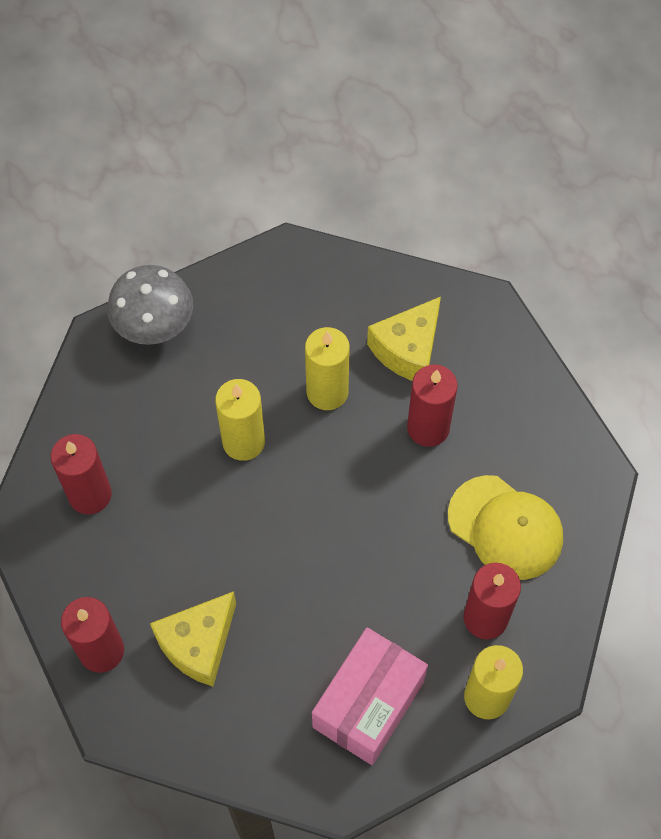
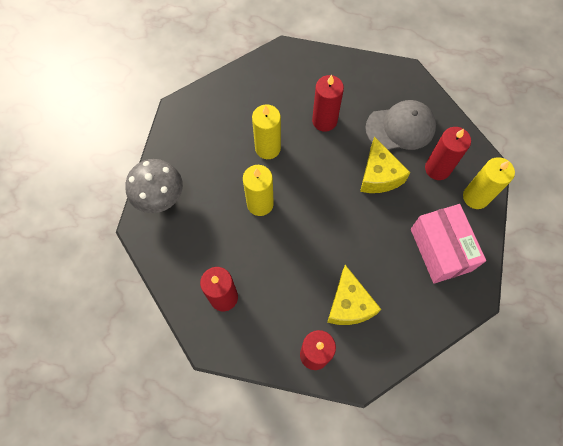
camera: 50 degrees left, 5 degrees up
yellow cheese [367,297,441,381] -> yellow cheese moved to [360,136,410,193]
yellow cap [448,475,563,580] -> grey cap [365,100,436,150]

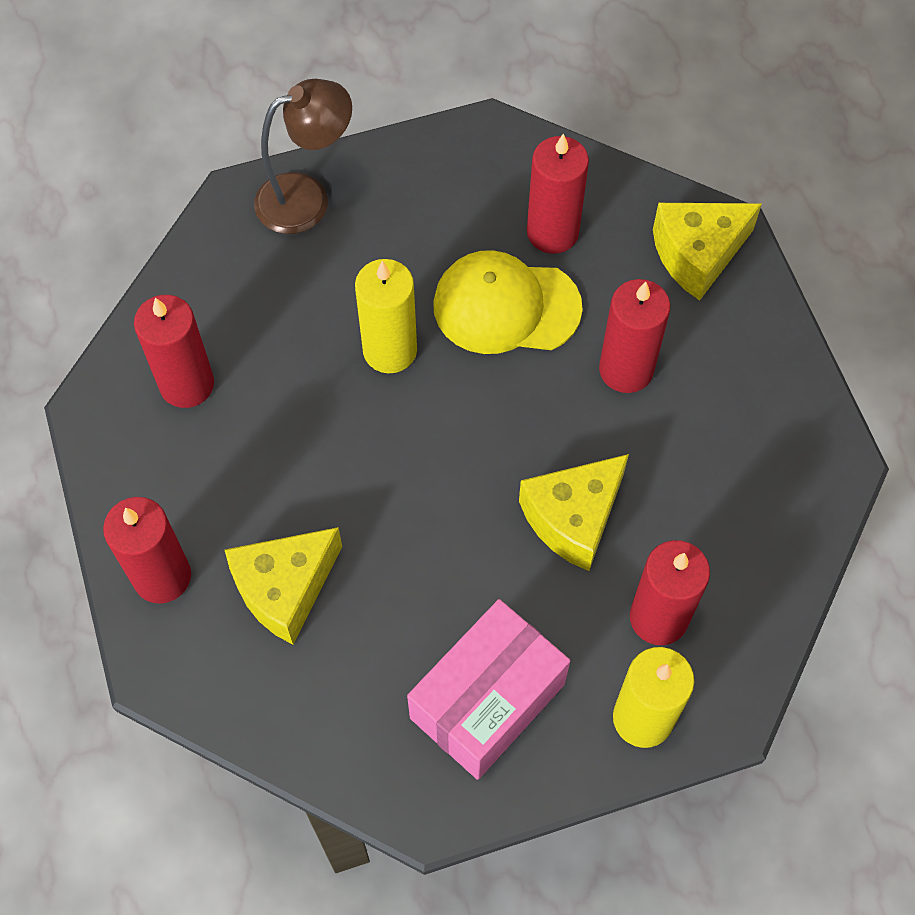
camera: 60 degrees right, 5 degrees down
grey mushroom [125,159,183,213] -> brown lamp [254,79,352,234]
yellow candle [252,104,281,159] -> yellow cap [433,250,583,354]
grey cap [365,100,436,150] -> none
none -> red candle [527,134,589,254]
none -> yellow cheese [653,203,762,301]

